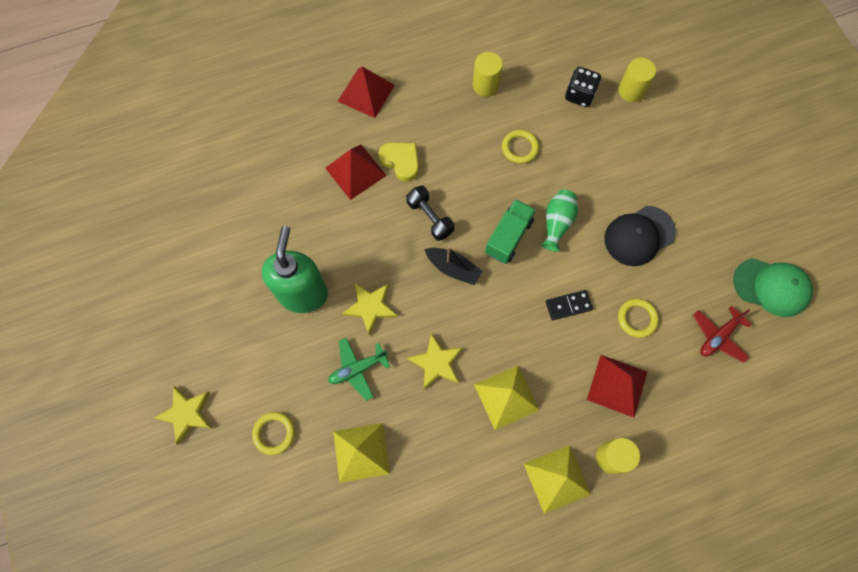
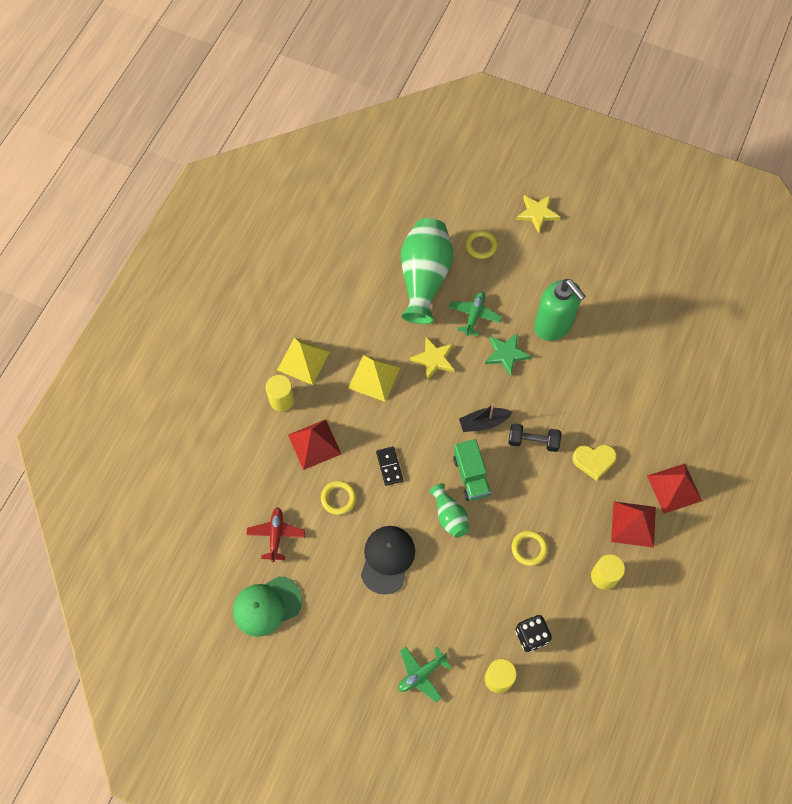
camera: 135 degrees right, 5 degrees down
red pyramid [325,145,387,200] -> red pyramid moved to [611,501,656,548]
yellow pyramid [333,423,390,483] -> green vase [401,218,453,324]
yellow star [342,283,398,335] -> green star [485,333,531,377]
black domino [546,290,593,320] -> black domino turned 45 degrees counterclockwise [376,446,403,486]
none -> green plane [398,647,451,702]

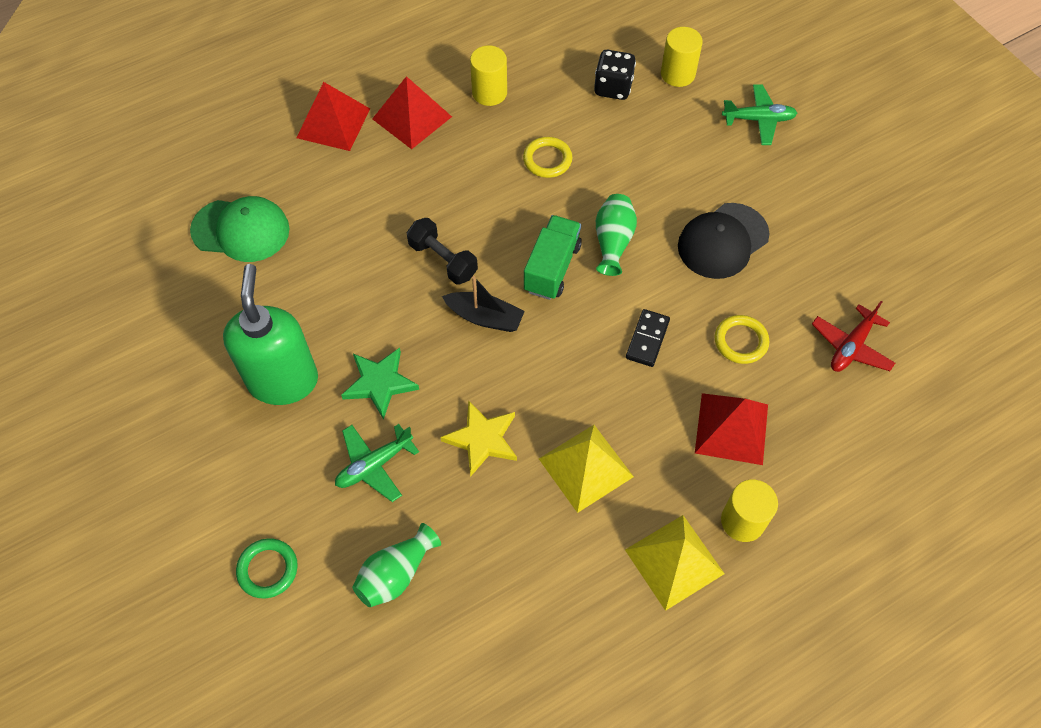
camera: 145 degrees left, 5 degrees down
green cap [233,576,302,637] -> green cap moved to [190,196,290,262]
green vase [401,218,453,324] -> green vase [352,523,441,607], size x0.50
yellow ring [465,230,497,259] -> green ring [236,538,298,598]
yellow star [516,195,560,233] -> none
yellow heart [572,444,617,481] -> none

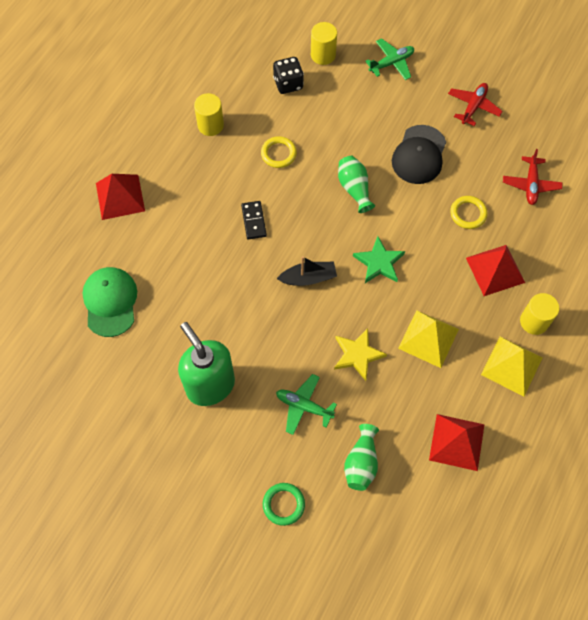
camera: 30 degrees left, 5 degrees up
green cap [190,196,290,262] -> green cap turned 75 degrees counterclockwise [83,267,137,337]
green plane [335,424,419,502] -> green plane turned 90 degrees clockwise [276,374,337,435]
green star [341,348,419,420] -> green star moved to [353,236,405,283]
red pyramid [372,76,452,149] -> red pyramid moved to [429,414,485,471]
black dumbbell [406,218,478,284] -> none
green truck [524,215,582,300] -> none
black domino [626,309,670,367] -> black domino moved to [241,201,267,240]
none -> red plane [448,83,503,126]

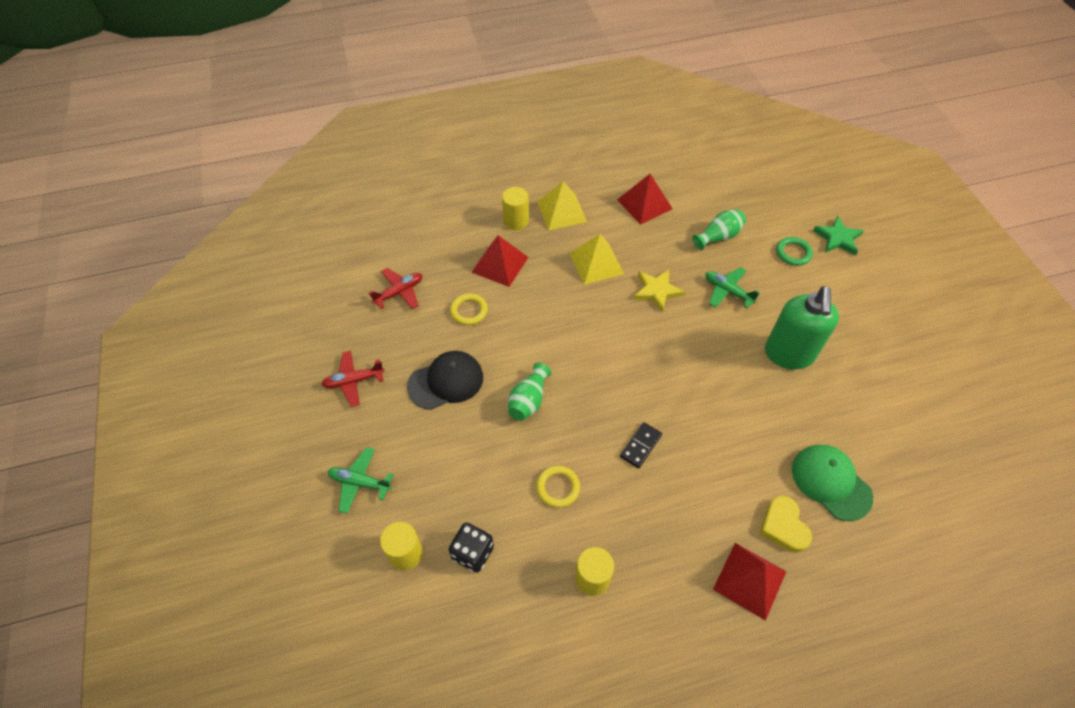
camera: 135 degrees left, 10 degrees down
green cap [83,267,137,337] -> green cap turned 105 degrees clockwise [792,445,873,521]
green plane [276,374,337,435] -> green plane turned 150 degrees clockwise [705,267,760,308]
black boat [277,256,337,286] -> none
green star [353,236,405,283] -> green star moved to [813,216,864,255]
none -> yellow heart [760,496,812,553]

